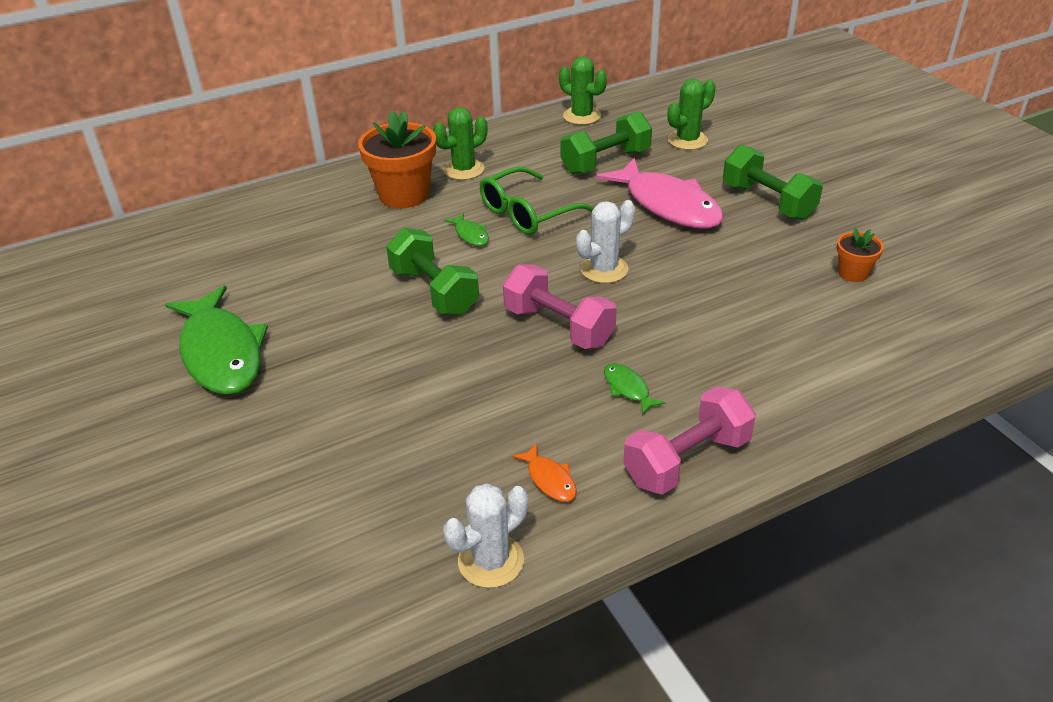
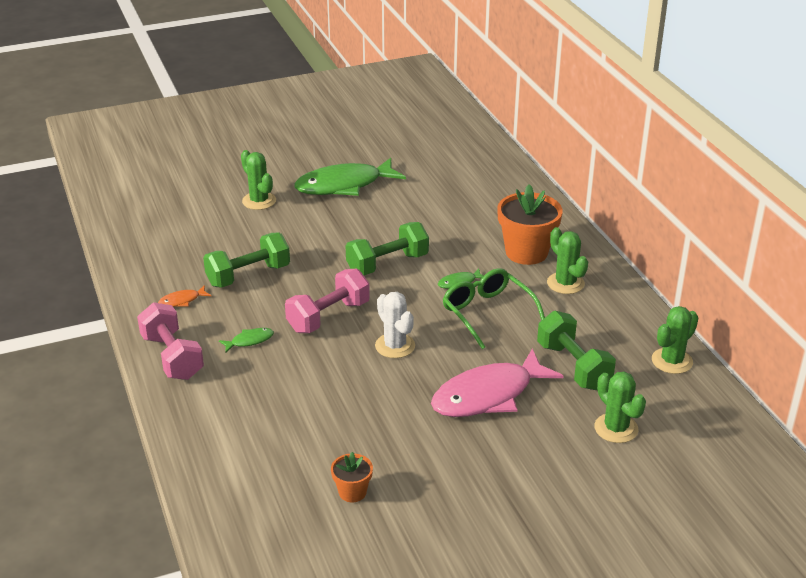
camera: 95 degrees right, 5 degrees down
white cactus [443,483,528,588] -> none
green dumbbell [723,145,823,220] -> green dumbbell moved to [203,233,290,288]
none -> green cactus [241,150,276,210]

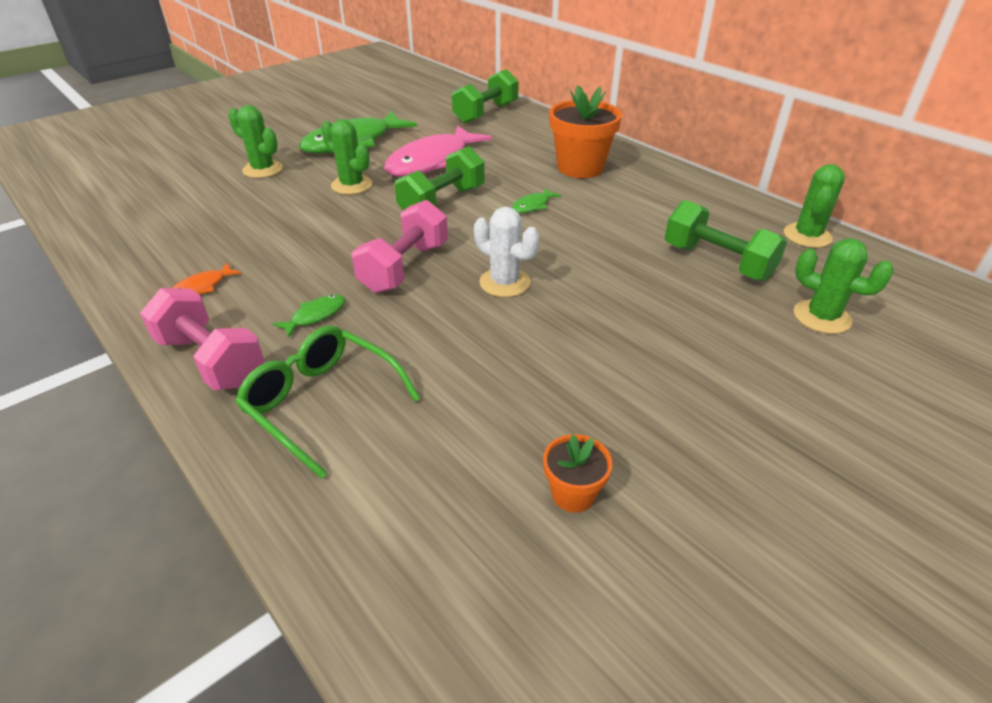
camera: 20 degrees left, 5 degrees up
green dumbbell [203,233,290,288] -> green dumbbell moved to [452,69,519,124]
pink fish [431,348,563,417] -> pink fish moved to [384,125,492,176]
green glasses [442,268,545,349] -> green glasses moved to [235,325,421,479]
green cactus [547,227,588,294] -> green cactus moved to [321,119,372,195]

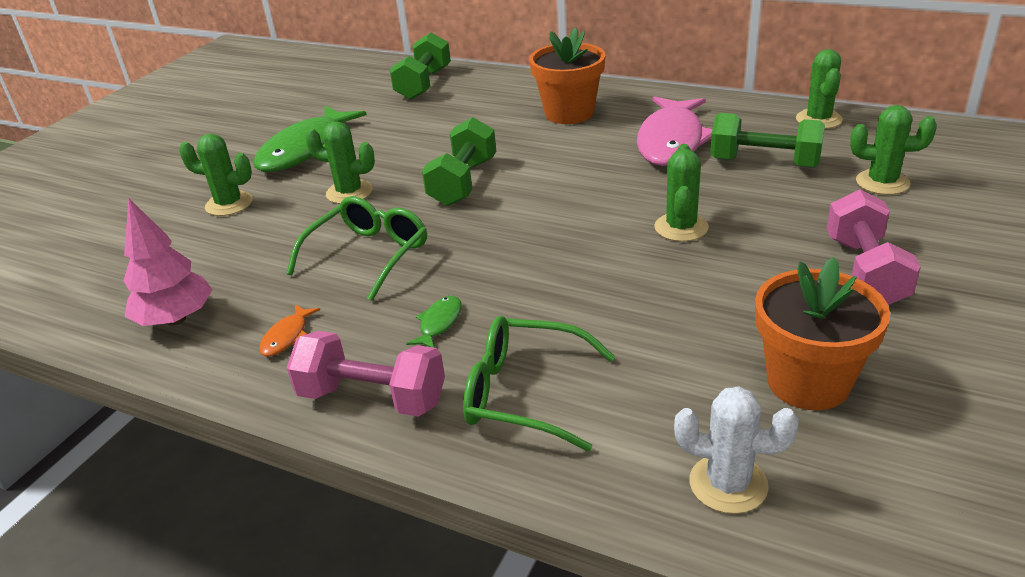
camera: 20 degrees left, 5 degrees down
pink dumbbell [352,200,448,293] -> pink dumbbell moved to [827,189,921,305]
pink fish [384,125,492,176] -> pink fish moved to [637,96,713,166]
white cactus [474,207,539,297] -> white cactus moved to [674,386,798,514]
green fish [512,188,561,213] -> none
orange flower pot [543,434,612,513] -> orange flower pot [755,257,890,410], size x1.96
none -> pink tree [123,199,213,326]
none -> green glasses [286,196,427,301]
none -> green cactus [654,144,709,242]

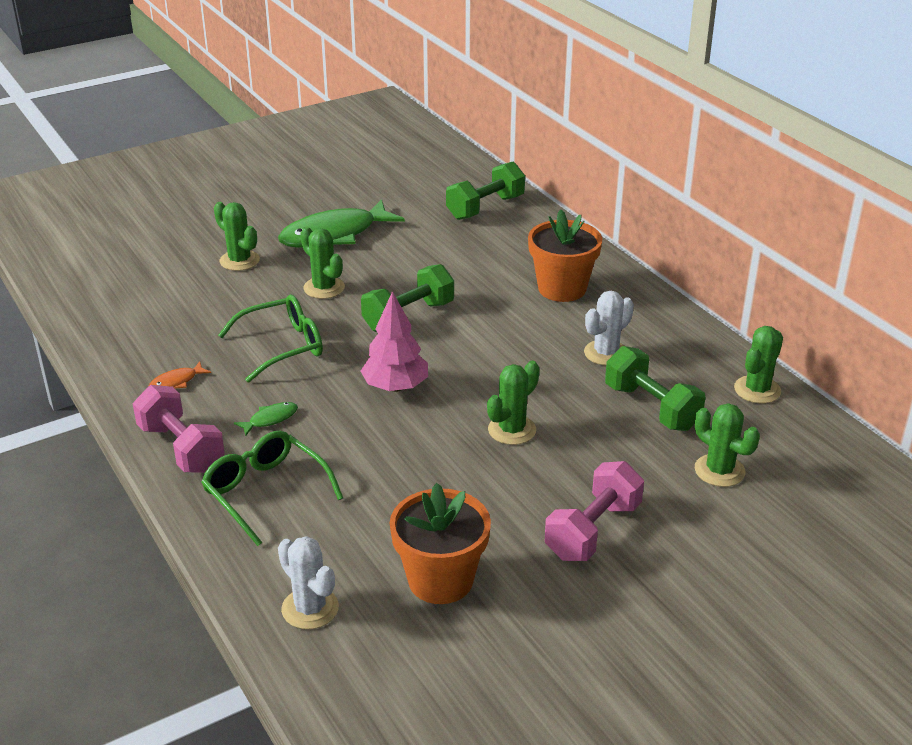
camera: 30 degrees right, 0 degrees up
pink tree [123,199,213,326] -> pink tree moved to [361,291,428,392]
pink fish [637,96,713,166] -> white cactus [584,291,634,365]

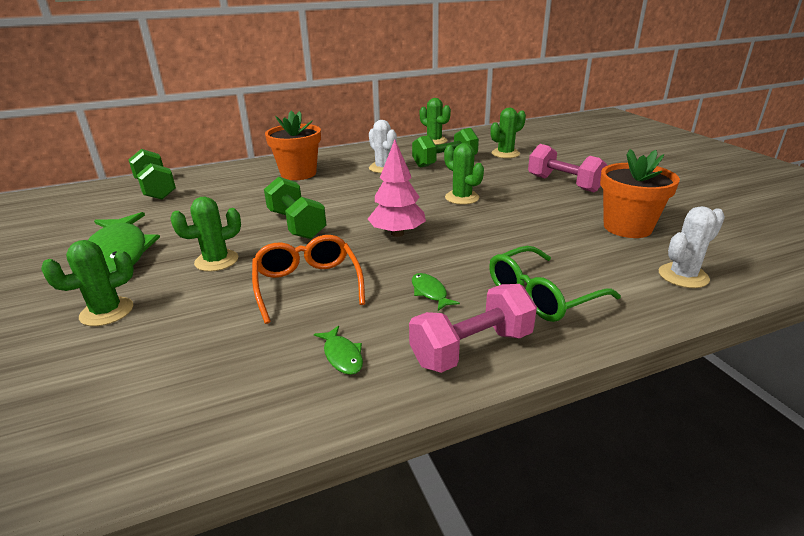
camera: 80 degrees left, 5 degrees down
orange fish [148,361,211,389] -> green fish [314,326,363,375]
green glasses [218,295,323,383] -> orange glasses [252,235,365,324]

